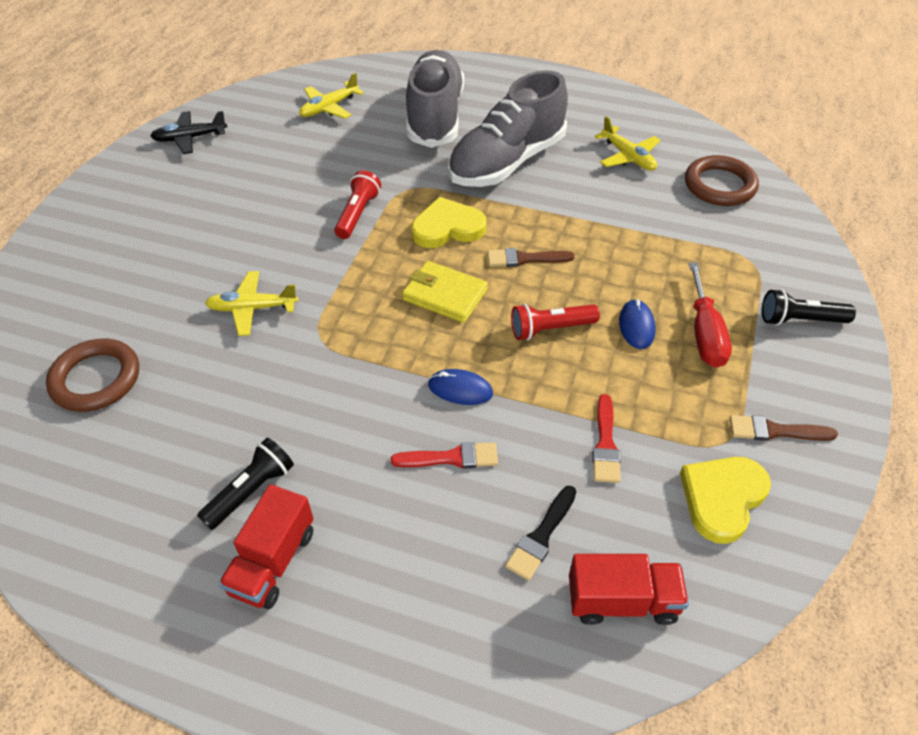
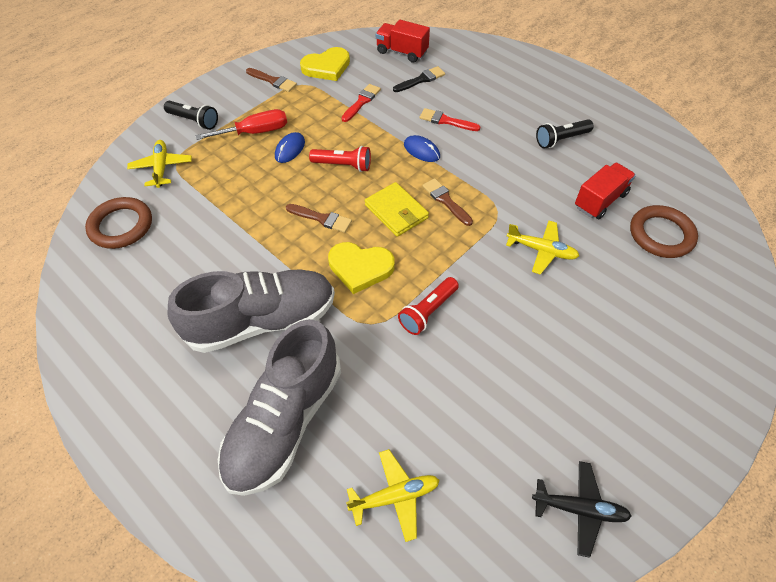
camera: 155 degrees left, 5 degrees up
red truck [219,484,314,609] -> red truck moved to [575,163,636,219]
yellow plane [594,116,661,171] -> yellow plane moved to [127,140,192,188]
red screwdriver [689,262,732,368] -> red screwdriver turned 45 degrees clockwise [196,109,287,140]
none -> brown brush [422,178,473,226]

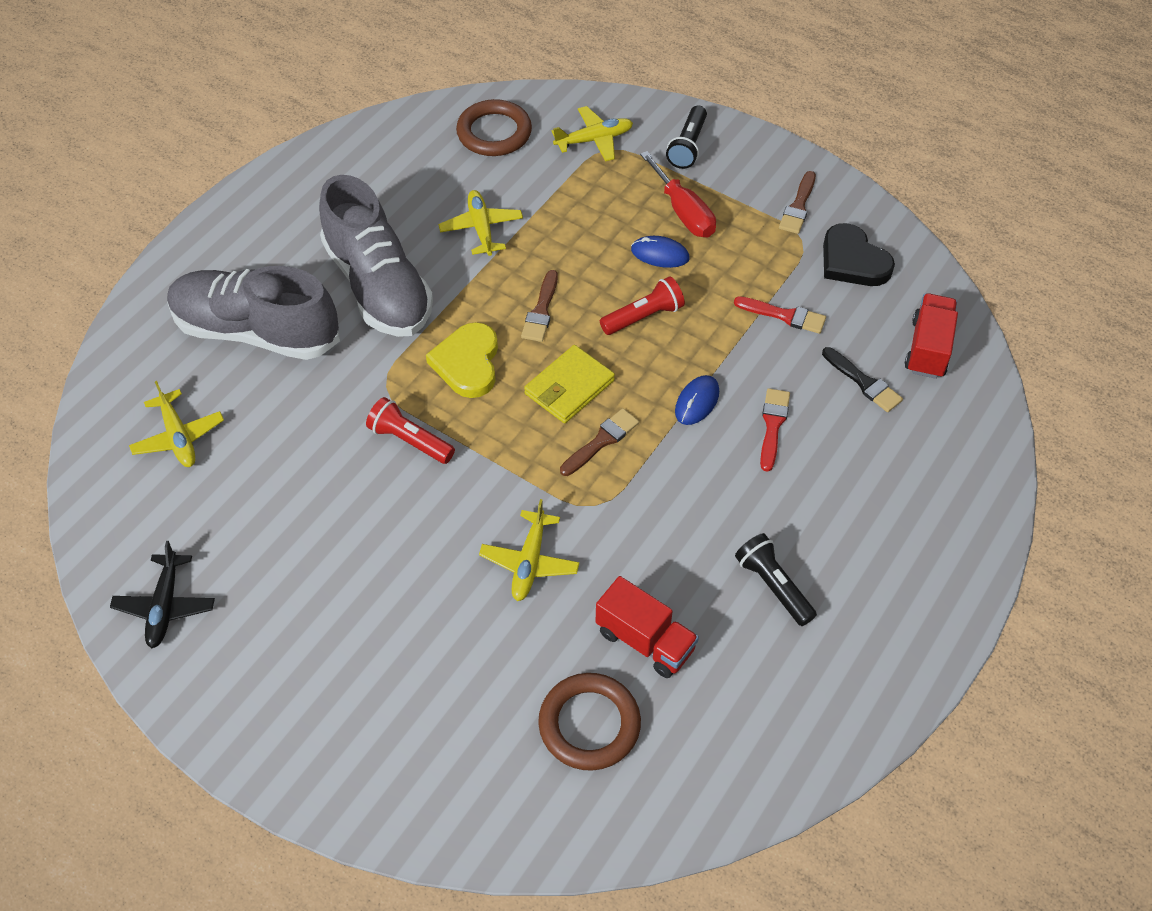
camera: 80 degrees right, 0 degrees up
yellow heart [300,47,350,81] -> black heart [823,223,895,286]
red flashlight [309,146,371,172] -> red flashlight turned 120 degrees counterclockwise [600,276,685,335]
none -> yellow plane [438,190,523,256]

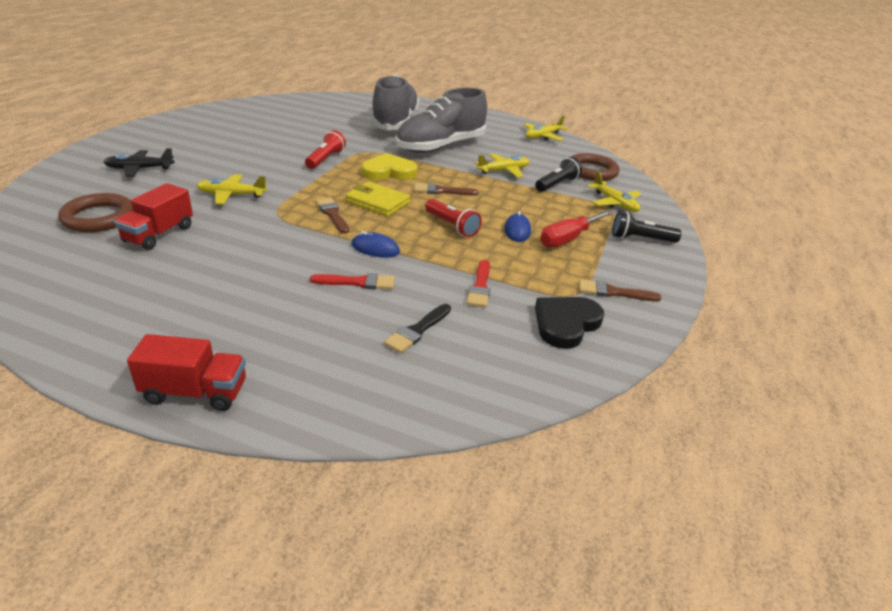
camera: 75 degrees right, 20 degrees down
black plane [110,541,215,649] -> black plane moved to [103,148,175,177]
yellow plane [129,381,224,467] -> yellow plane moved to [524,115,568,141]
brown brush [560,408,639,476] -> brown brush turned 150 degrees counterclockwise [316,197,349,234]
black flashlight [735,533,817,626] -> black flashlight moved to [535,157,582,192]
red truck [905,293,958,379] -> red truck moved to [127,334,246,411]

